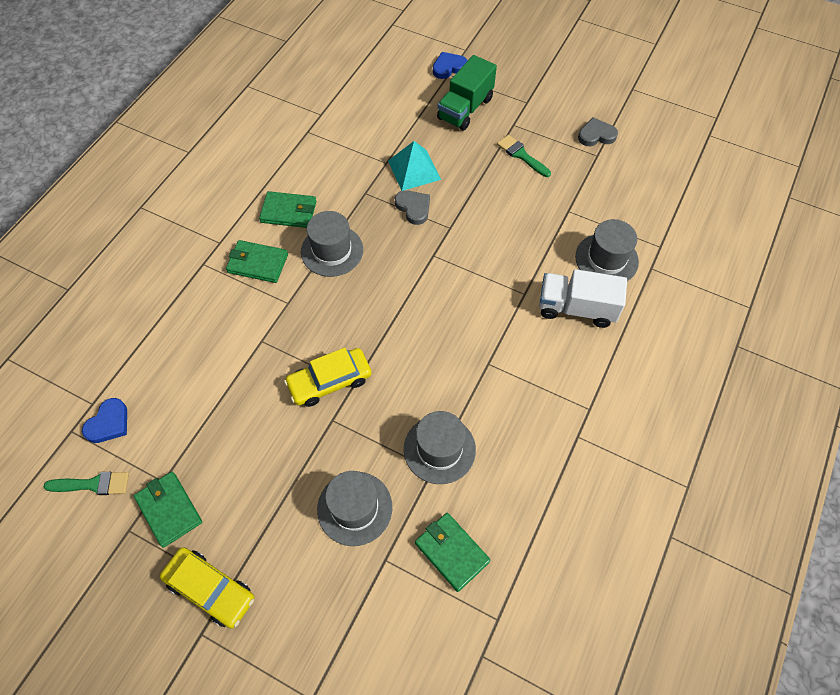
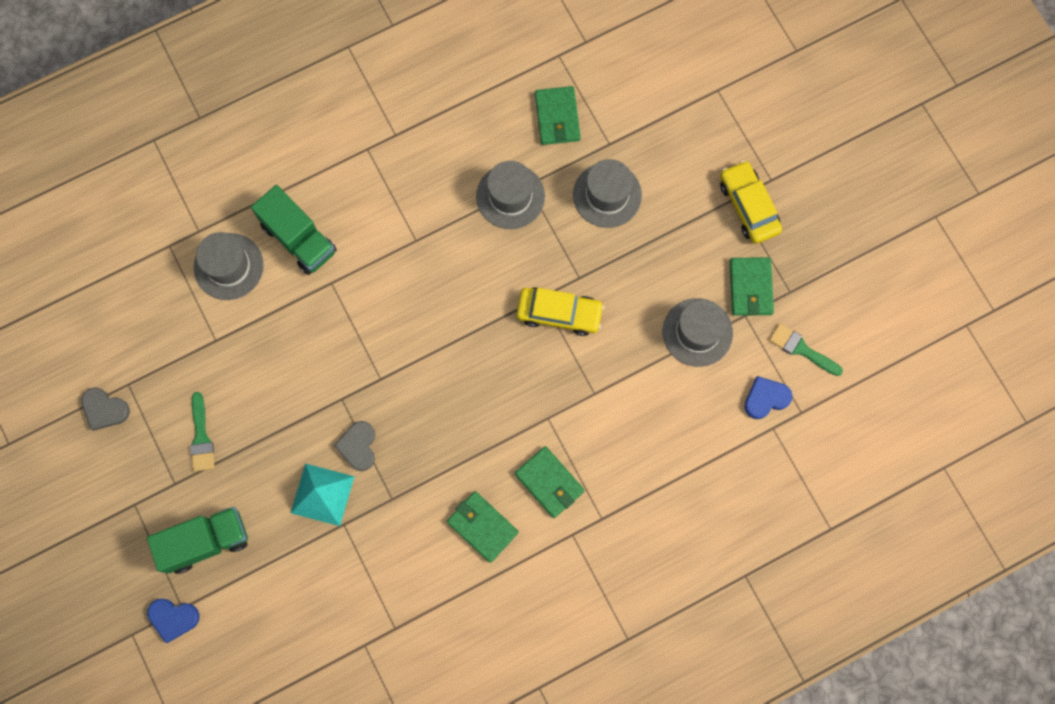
camera: 145 degrees left, 15 degrees up
grey hat [301,211,363,277] -> grey hat moved to [663,298,733,367]
white truck [539,269,627,328] -> green truck [251,185,337,275]

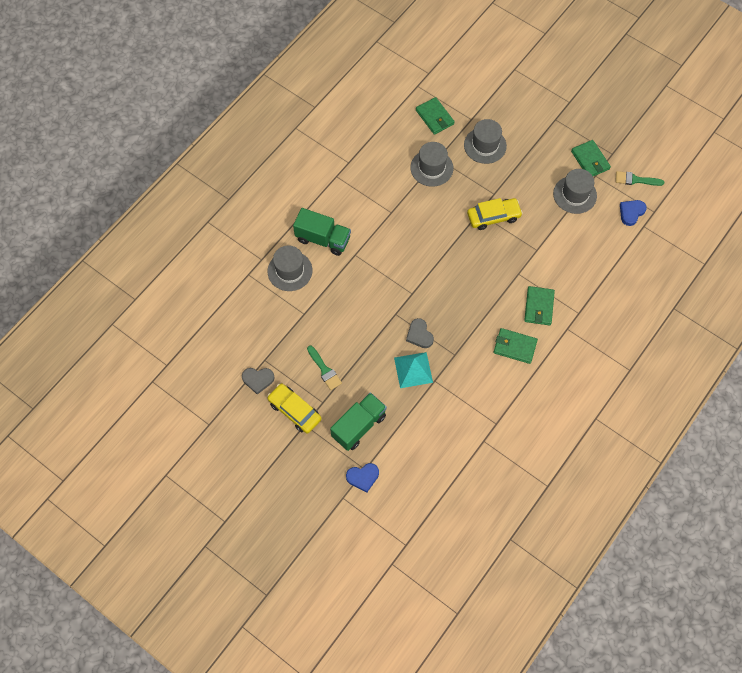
camera: 25 degrees left, 10 degrees down
green wallet [515,446,585,518] -> green wallet turned 75 degrees clockwise [524,286,555,326]
yellow car [720,160,782,244] -> yellow car moved to [267,384,321,434]

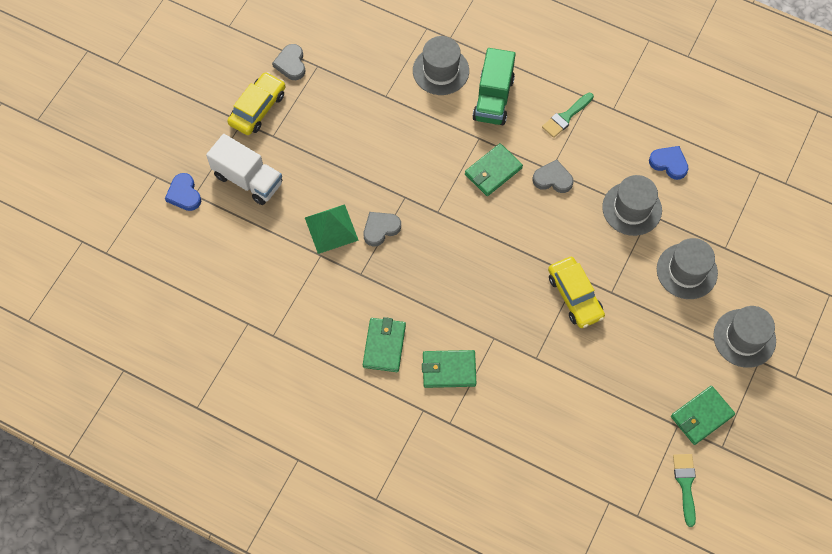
camera: 80 degrees right, 0 degrees up
green brush [307,345,342,390] -> green brush moved to [542,93,594,138]
green truck [330,392,387,451] -> white truck [206,134,282,205]
turquoise pyramid [394,352,433,388] -> green pyramid [305,204,359,254]
green wallet [416,97,455,135] -> green wallet moved to [465,143,523,196]
grey hat [553,169,597,214] -> grey hat moved to [713,306,776,368]
blue heart [620,200,647,226] -> blue heart moved to [649,146,689,180]
none -> grey heart [533,159,573,193]

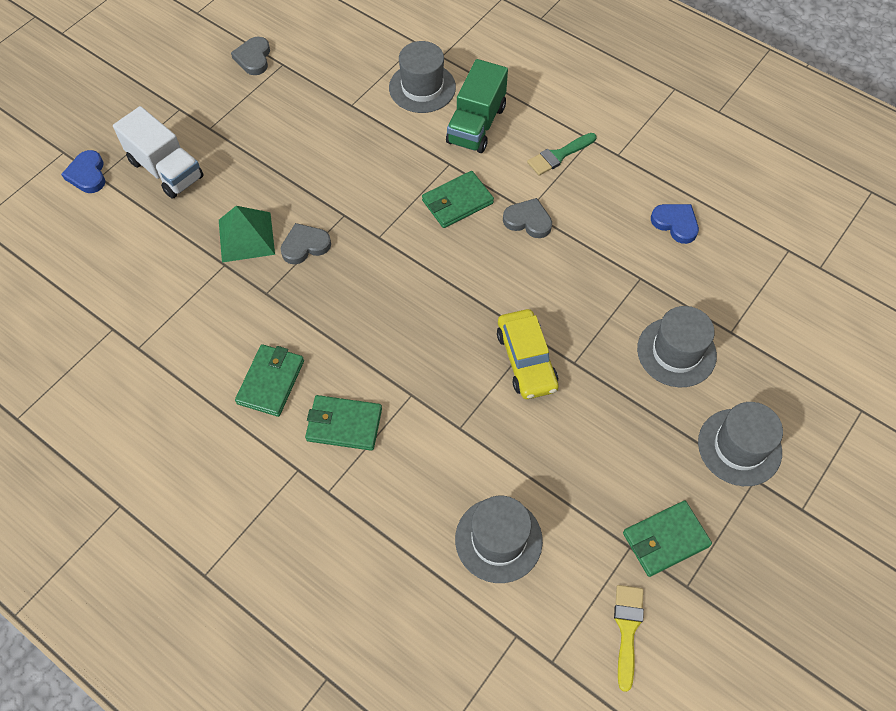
camera: 10 degrees right, 5 degrees down
yellow car [227,72,286,135] -> none
grey hat [602,175,662,236] -> grey hat moved to [455,496,543,583]
green brush [673,454,696,527] -> yellow brush [614,585,644,692]

